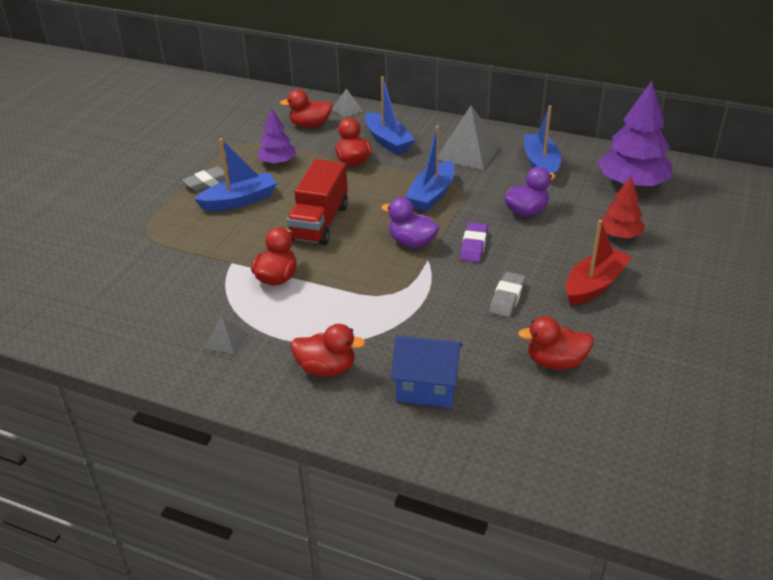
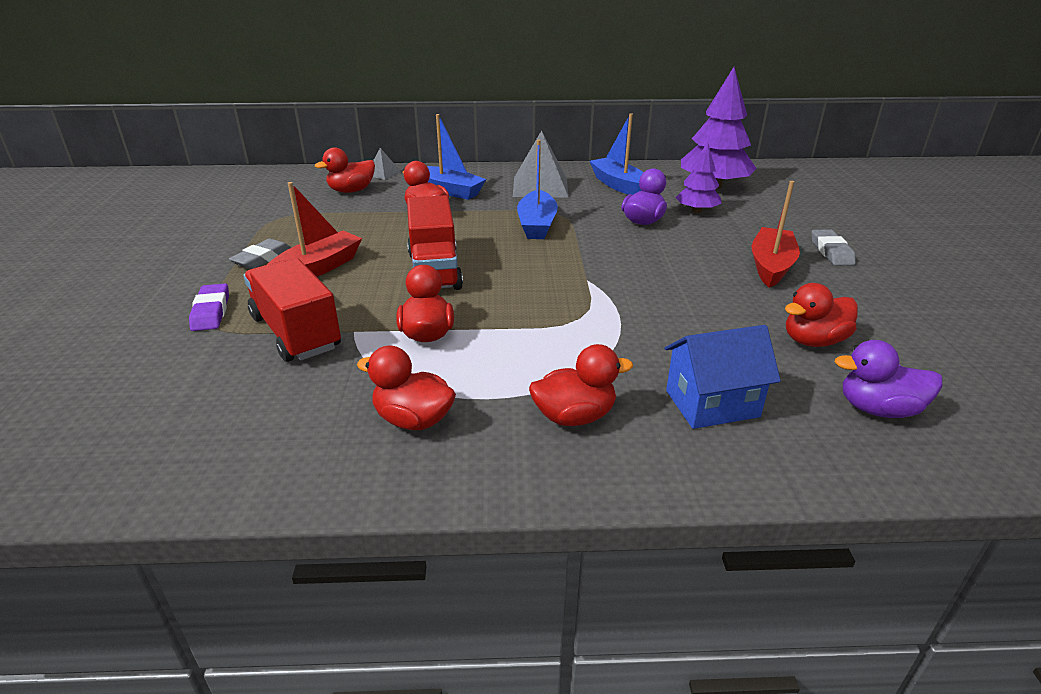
camera: 25 degrees left, 5 degrees down
blue boat [194,138,277,211] -> red boat [267,182,362,277]
grey pyramid [204,315,248,355] -> red duck [357,346,456,430]
purple tree [257,108,296,165] -> purple tree moved to [675,142,722,213]
purple duck [381,197,439,248] -> purple duck moved to [835,340,942,418]
purple eraser [460,222,488,262] -> purple eraser moved to [189,283,229,331]
grey eraser [489,272,526,317] -> grey eraser moved to [811,229,856,266]
red tree [600,177,645,238] -> none
none -> red truck [243,258,341,362]

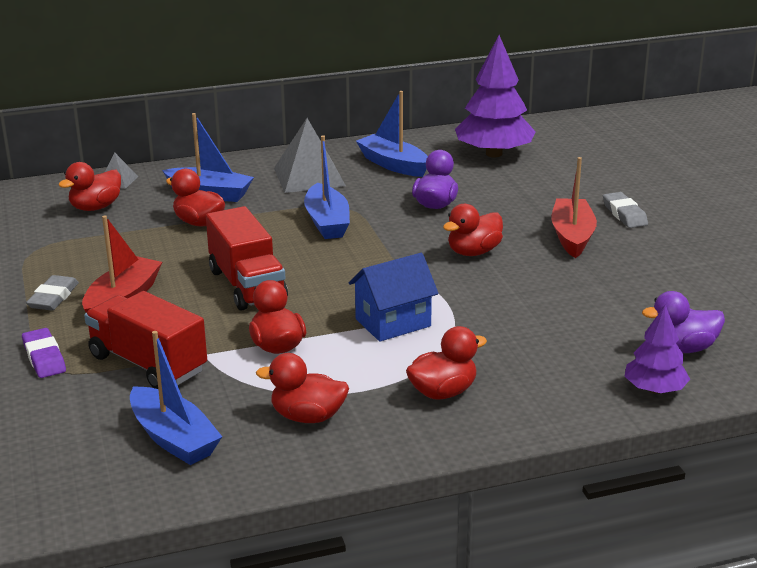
camera: 15 degrees left, 5 degrees down
blue house [665,325,781,429] -> blue house moved to [349,253,438,341]
purple tree [675,142,722,213] -> purple tree moved to [624,305,690,394]
red duck [785,283,858,347] -> red duck moved to [443,204,503,256]
none -> blue boat [130,331,222,465]

